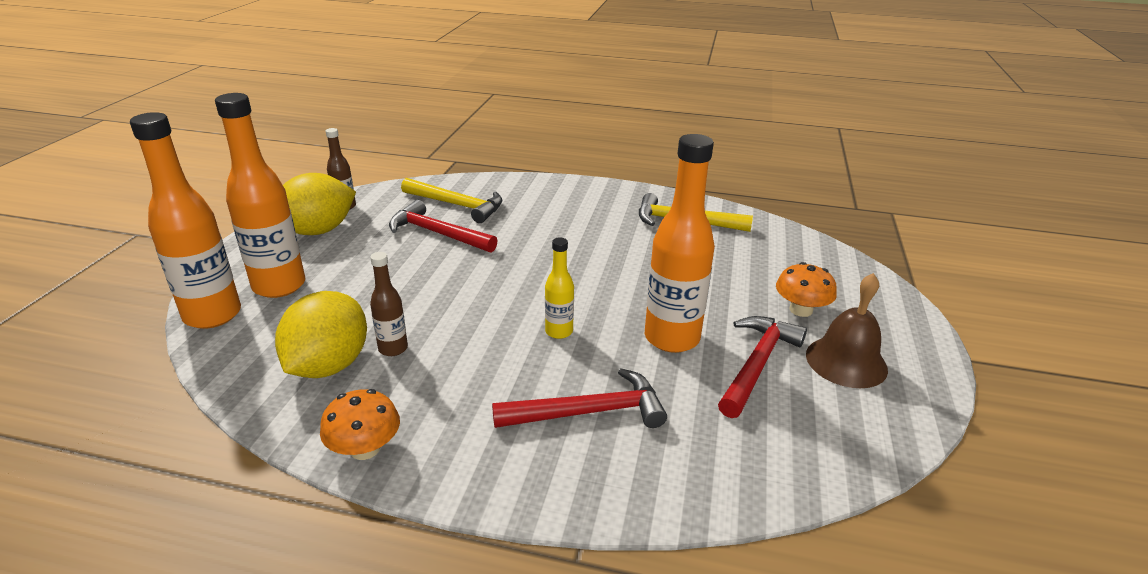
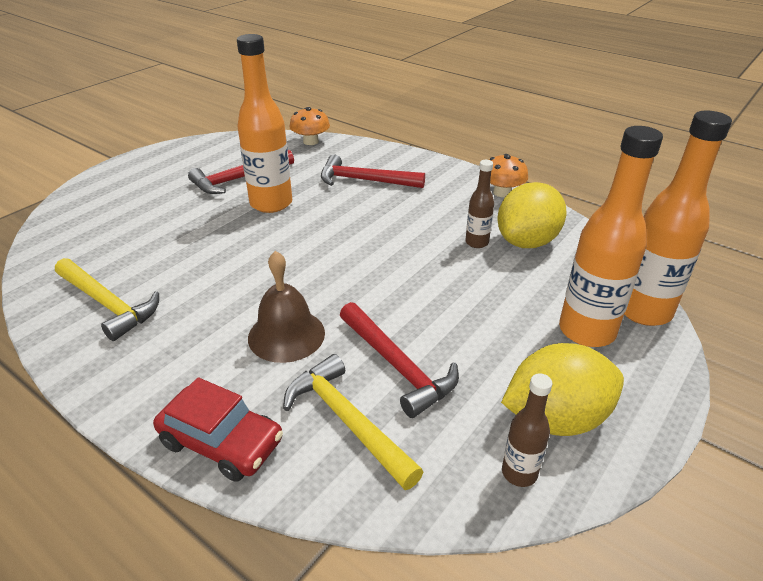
camera: 155 degrees left, 5 degrees up
yellow bottle [545,237,574,339] -> none
orange mushroom [776,262,837,317] -> orange mushroom moved to [289,107,330,145]
brown bell [806,273,888,388] -> brown bell moved to [248,251,325,363]
none -> red car [153,377,283,482]

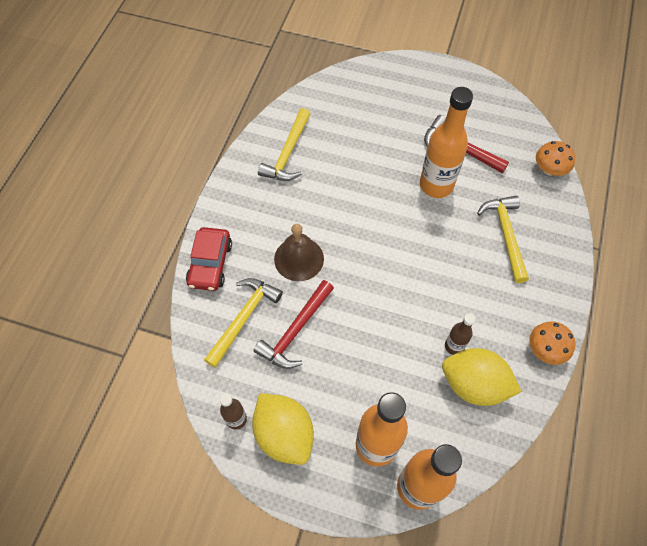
camera: 70 degrees right, 25 degrees up
red hammer [321,155,425,188] -> yellow hammer [477,196,529,283]

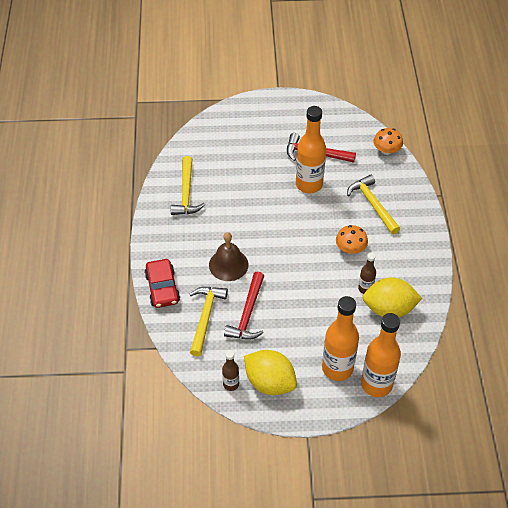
camera: 20 degrees left, 10 degrees down
orange mushroom [529,321,576,365] -> orange mushroom moved to [336,225,368,254]

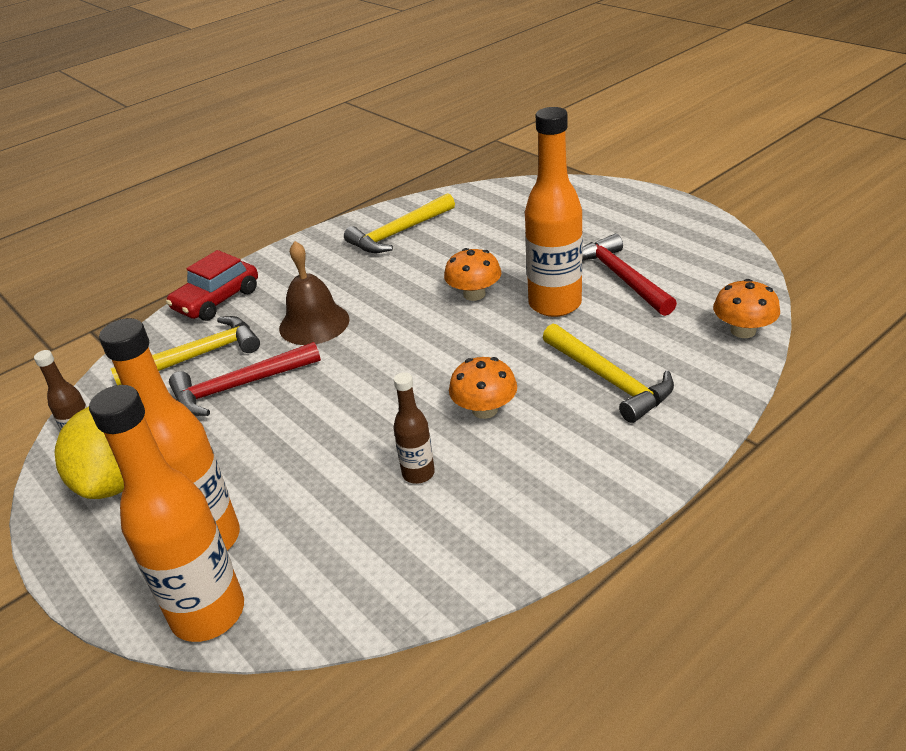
camera: 55 degrees right, 15 degrees down
yellow hammer [347,175,400,234] -> yellow hammer turned 120 degrees clockwise [543,324,674,423]
yellow lemon [363,278,422,317] -> none
none -> orange mushroom [444,248,501,301]

